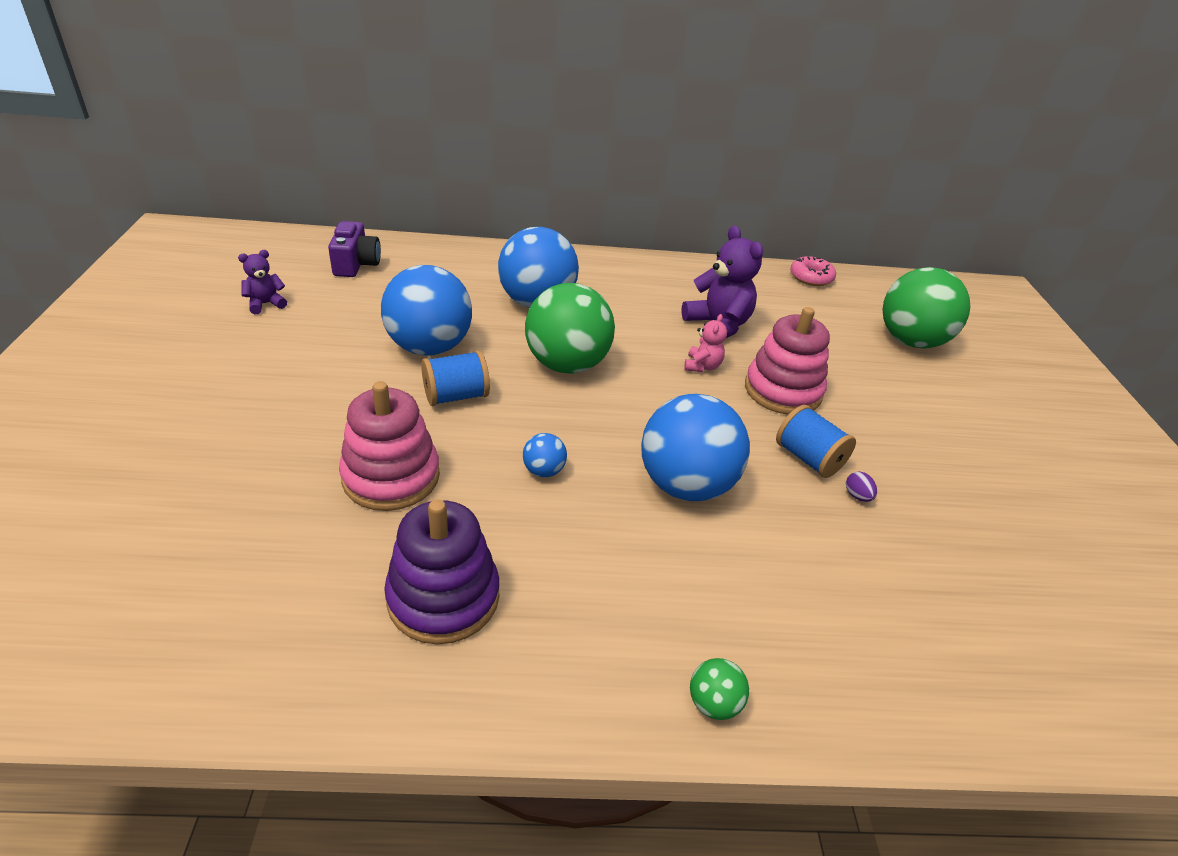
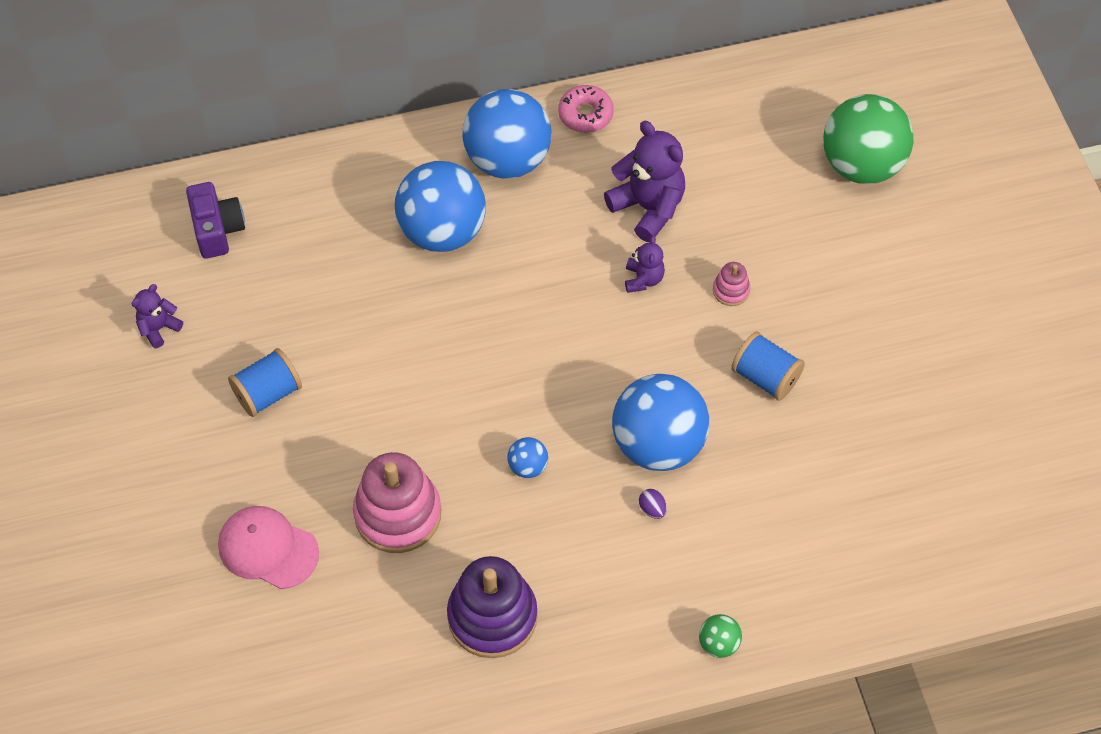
camera: 10 degrees left, 20 degrees up
blue ball [381,265,472,356] -> blue ball moved to [463,89,551,179]
blue spool [421,350,490,406] -> blue spool moved to [228,348,302,417]
green ball [525,283,615,374] -> none
pink teddy bear [684,314,727,372] -> purple teddy bear [625,235,665,293]
pink stacking toy [745,307,830,415] -> pink stacking toy [713,262,750,306], size x0.46
pink donut [790,256,836,286] -> pink donut moved to [558,85,614,133]
purple egg [846,471,877,502] -> purple egg moved to [639,489,667,519]
none -> pink cap [218,506,319,589]

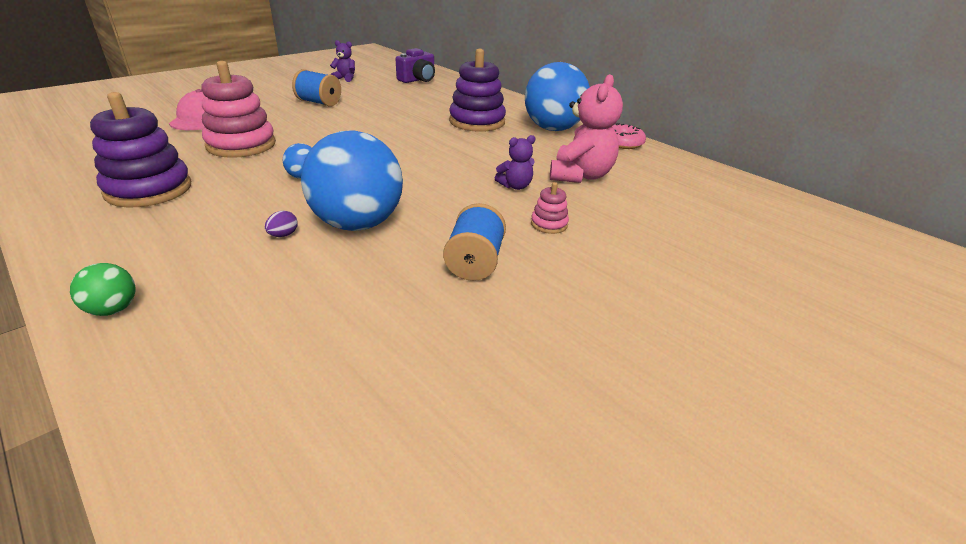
camera: 60 degrees right, 25 degrees down
blue ball [395,161,486,252] -> purple stacking toy [449,49,506,132]
purple teddy bear [604,121,685,242] -> pink teddy bear [550,74,623,183]
green ball [823,94,913,184] -> none

